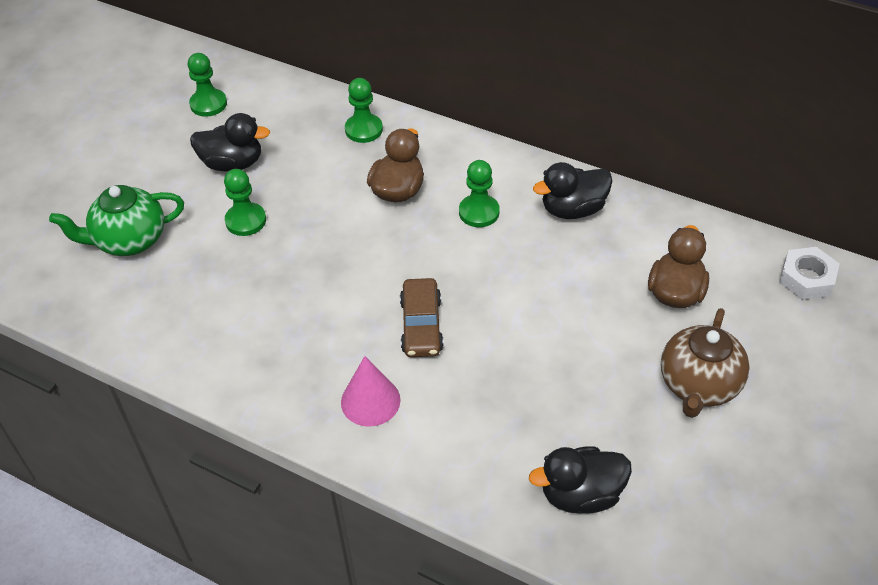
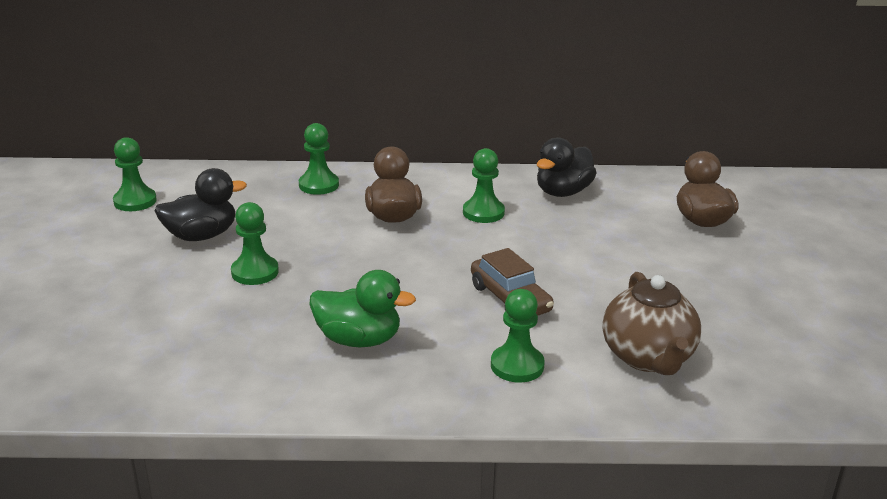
camera: 30 degrees left, 20 degrees down
green teapot [49,185,184,256] -> none
pink cone [341,356,401,427] -> green pawn [491,289,545,383]
black duck [529,446,632,514] -> none
brown teapot [661,308,750,418] -> brown teapot moved to [602,272,701,375]
white nut [779,247,840,300] -> none
none -> green duck [309,270,416,347]

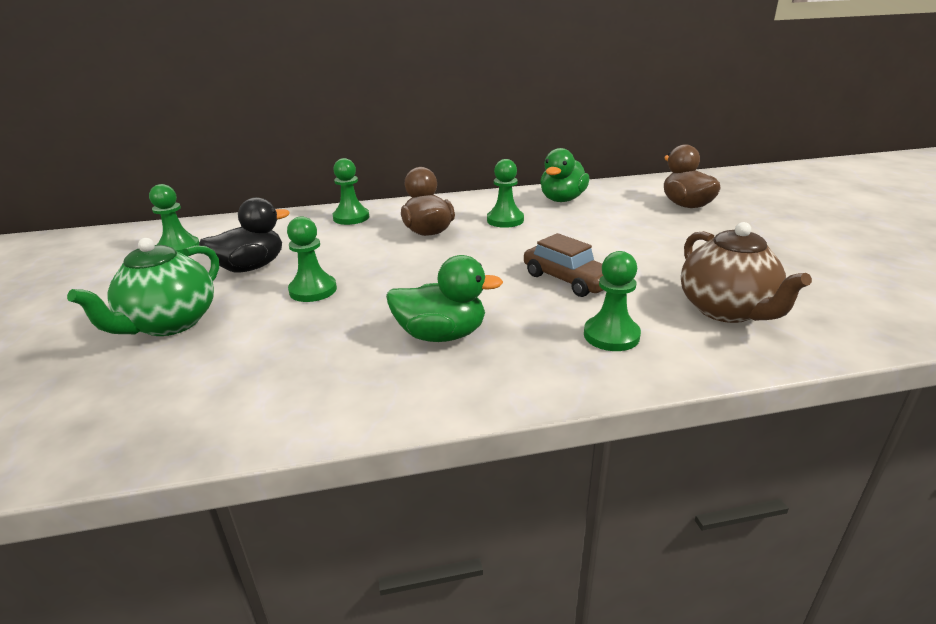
camera: 10 degrees left, 0 degrees up
black duck [537,137,596,197] -> green duck [540,148,589,202]
none -> green teapot [67,238,219,336]

